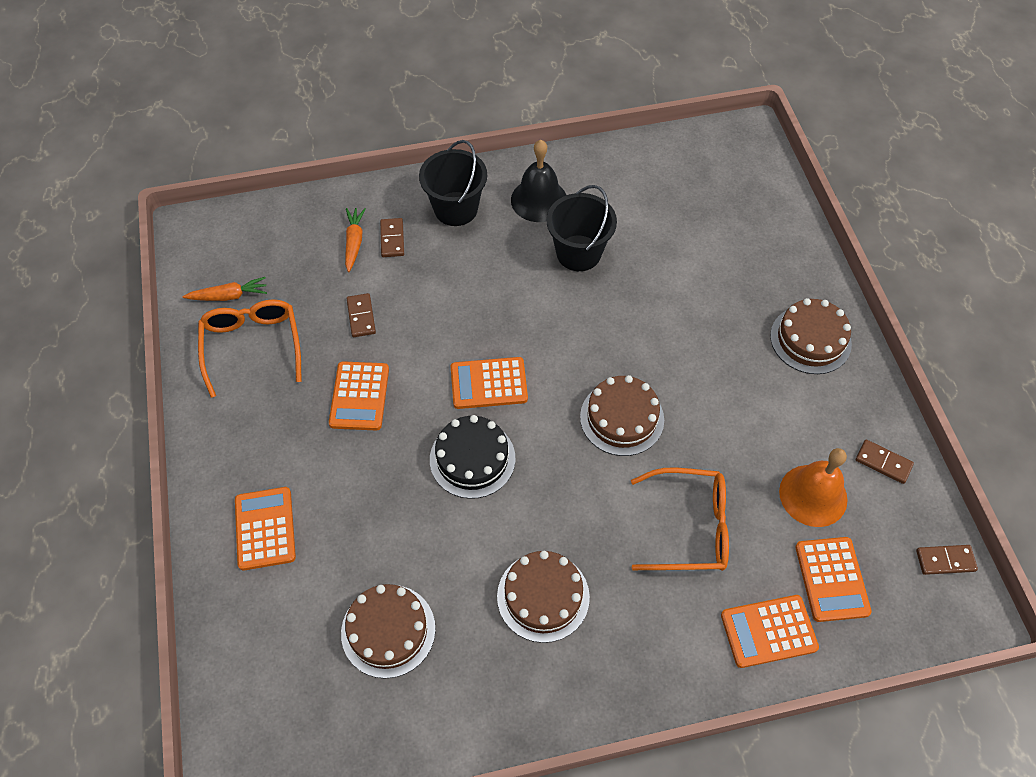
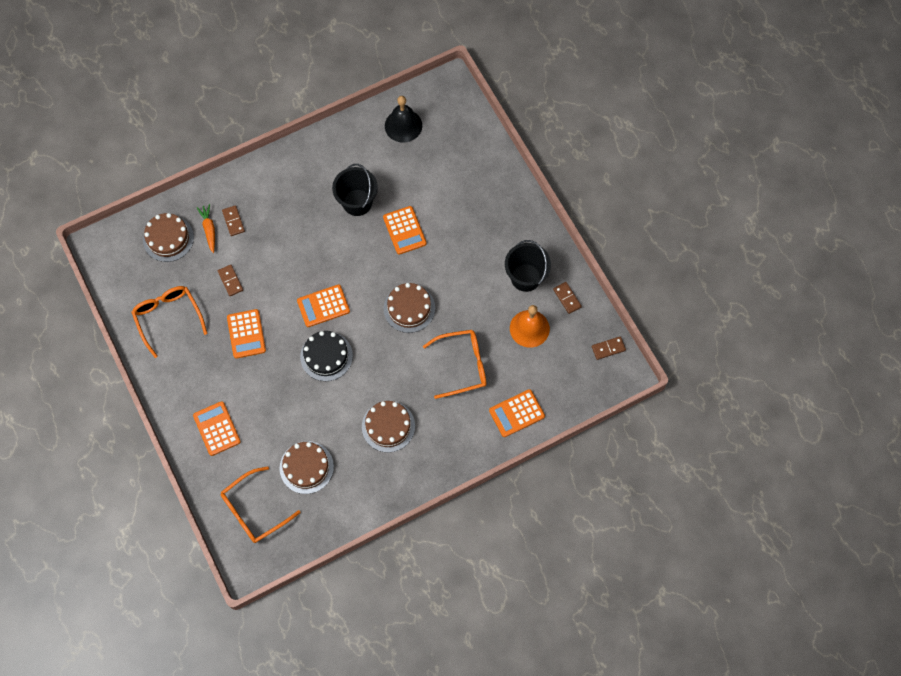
camera: 15 degrees left, 10 degrees up
orange carrot [183,277,267,301] -> none
black bucket [419,140,487,226] -> black bucket moved to [505,240,551,292]
black bell [511,140,566,222] -> black bell moved to [385,96,422,143]
brown cake [770,298,852,374] -> brown cake moved to [143,213,194,262]
orange calculator [795,537,872,622] -> orange calculator moved to [383,206,427,255]
brown domino [856,440,914,484] -> brown domino turned 45 degrees clockwise [553,282,582,314]
none -> orange glasses [221,466,300,543]

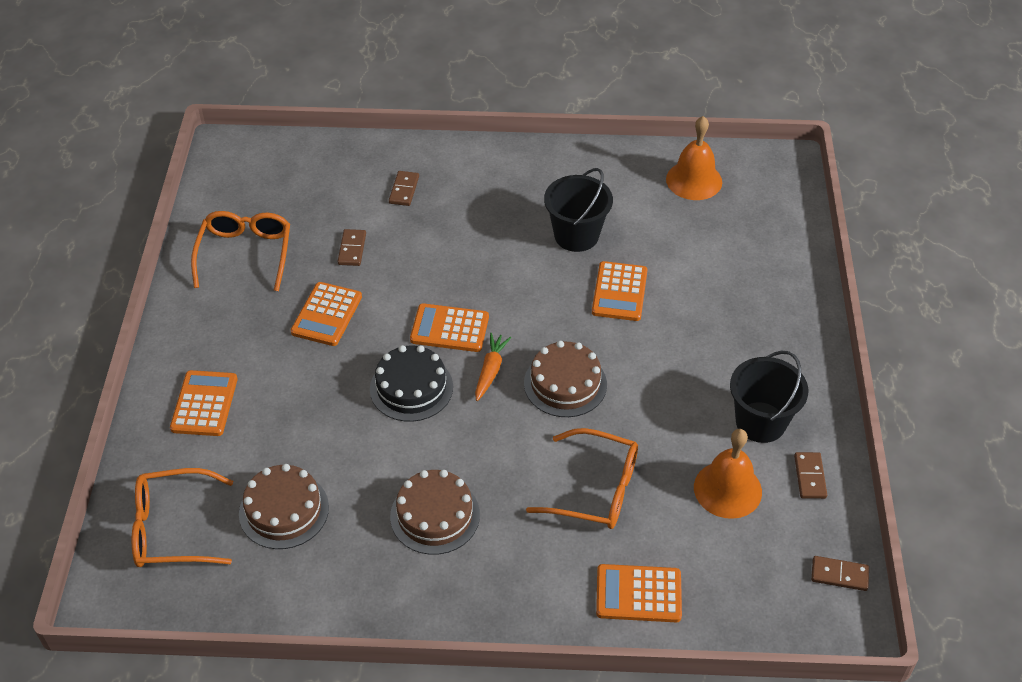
camera: 30 degrees right, 20 degrees down
brown cake [143,213,194,262] -> none
orange carrot [197,204,215,253] -> orange carrot moved to [475,333,512,401]
black bell [385,96,422,143] -> orange bell [666,116,722,200]

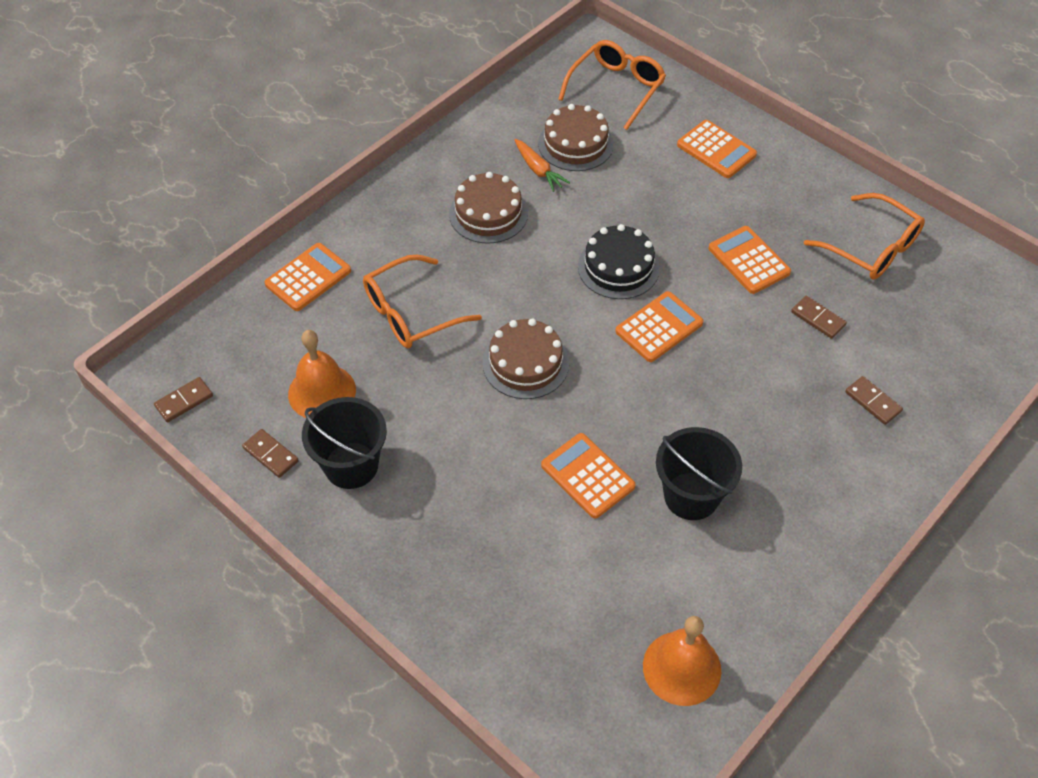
camera: 130 degrees right, 5 degrees up
orange carrot [475,333,512,401] -> orange carrot moved to [515,139,570,192]

